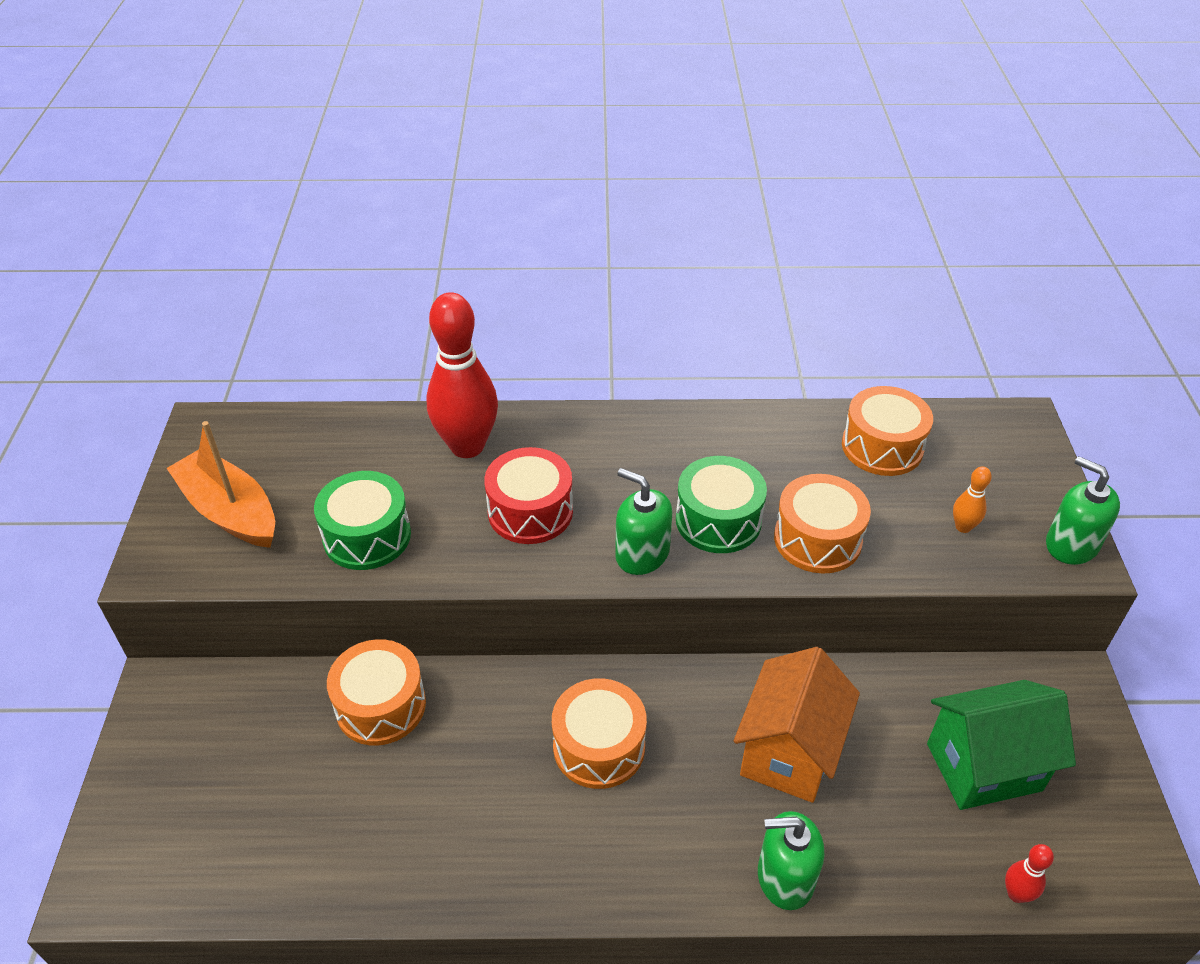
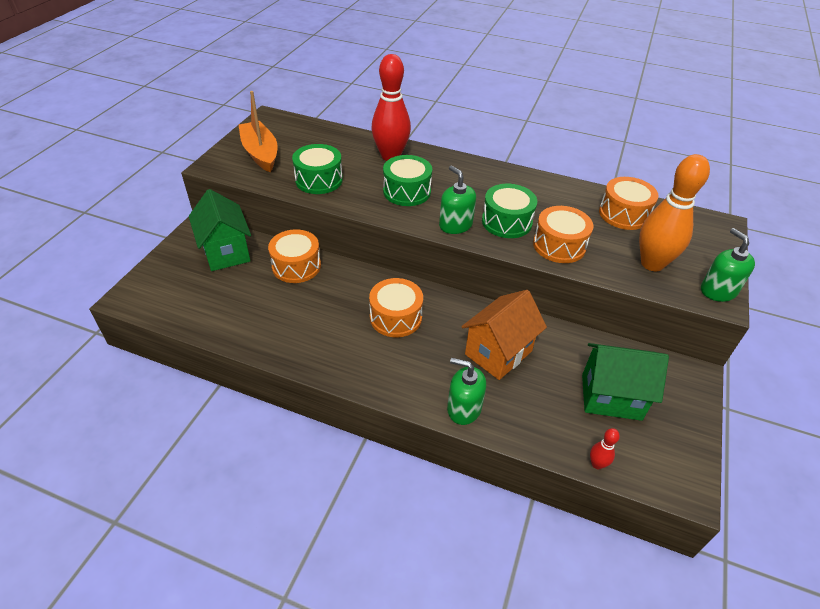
camera: 20 degrees right, 0 degrees up
red drum [484,447,573,544] -> green drum [383,155,432,206]
orange bowling pin [953,467,992,533] -> orange bowling pin [639,154,710,271], size x2.38
none -> green house [189,189,251,271]

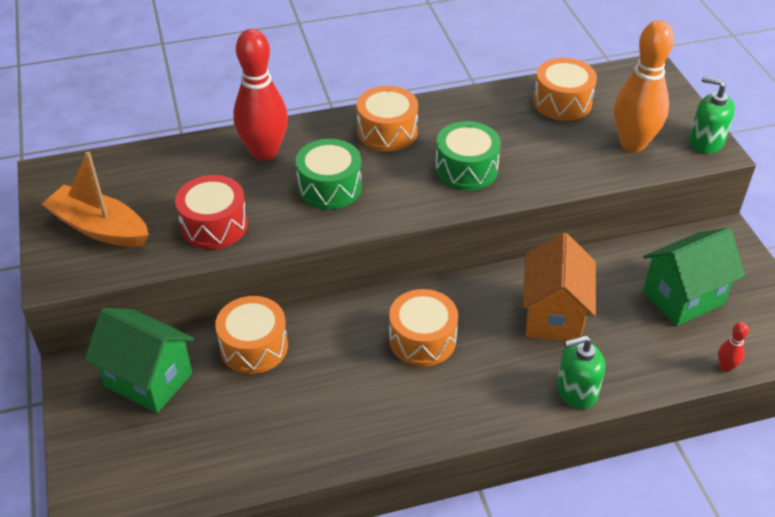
camera: 35 degrees left, 0 degrees up
green drum [292,144,343,194] -> red drum [175,175,248,249]
green soap dispenser [439,165,476,234] -> none
orange drum [533,206,593,263] -> orange drum moved to [357,86,418,152]

